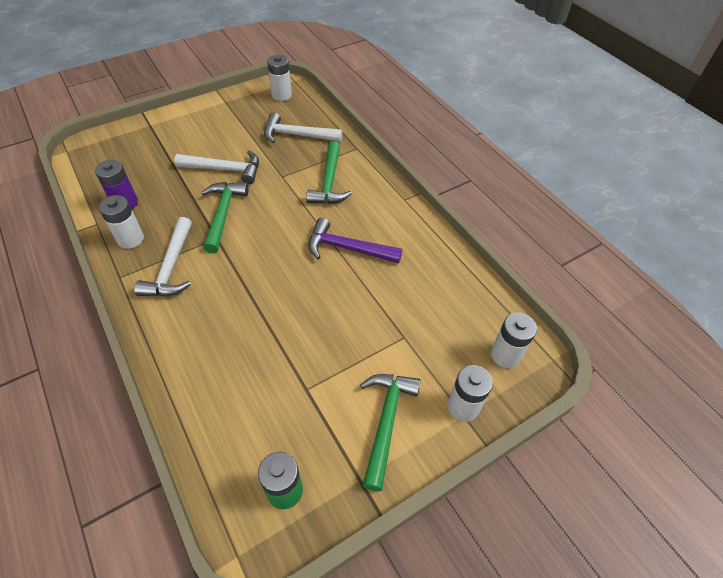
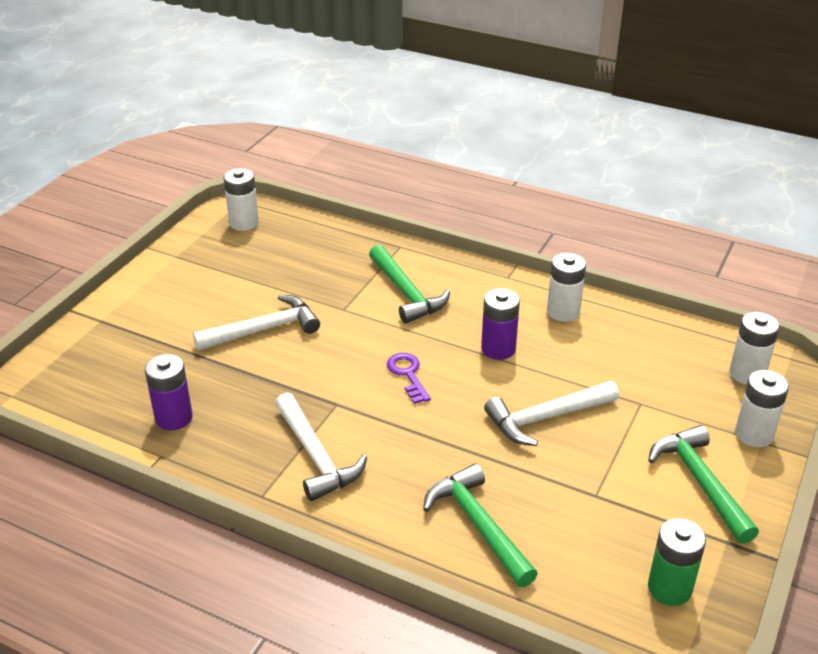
camera: 30 degrees left, 15 degrees down
white battery [99,195,144,249] -> white battery moved to [547,253,586,322]
green hammer [201,182,249,254] -> green hammer moved to [423,463,538,587]
white hammer [264,112,342,143] -> white hammer moved to [484,381,619,446]
purple hammer [308,218,402,263] -> purple battery [481,288,520,360]
none -> purple key [387,353,431,404]

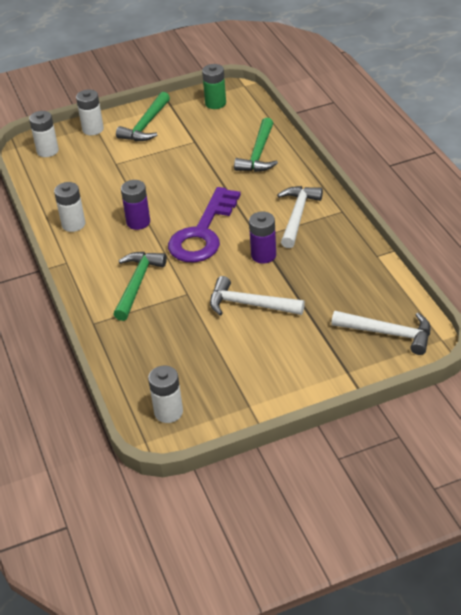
camera: 135 degrees left, 5 degrees up
purple battery [145,354,193,430] -> purple battery moved to [249,212,276,264]
purple key [387,353,431,404] -> purple key [168,187,241,263], size x2.23
white hammer [484,381,619,446] -> white hammer moved to [332,311,430,355]

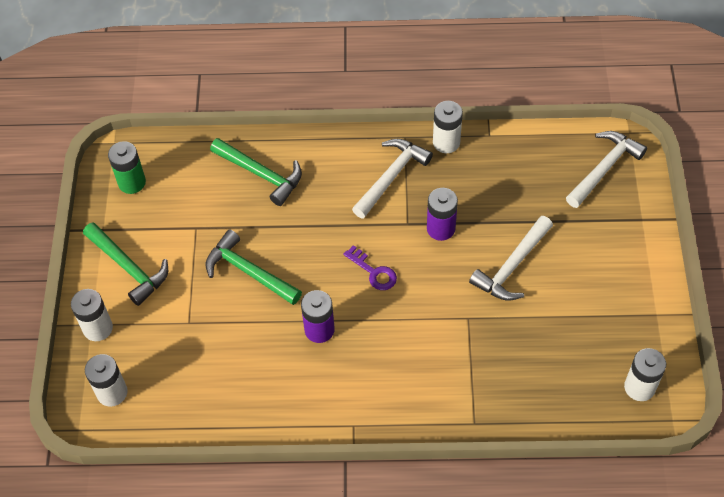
camera: 70 degrees left, 15 degrees up
white battery [54,182,86,232] -> white battery moved to [433,101,463,153]
green hammer [113,252,167,321] -> green hammer moved to [206,229,302,305]
purple key [168,187,241,263] -> purple key [343,245,397,290], size x0.45
white hammer [277,186,323,248] -> white hammer turned 90 degrees clockwise [352,139,433,219]

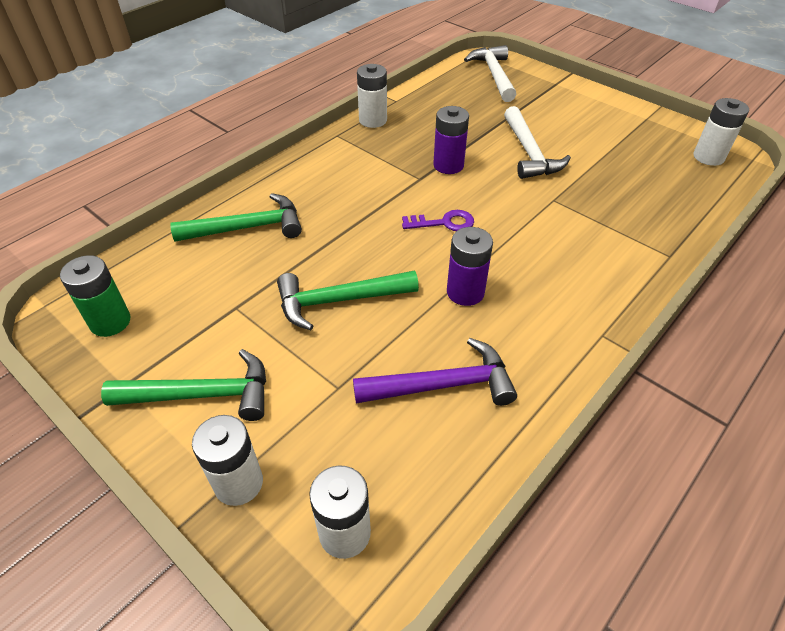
camera: 50 degrees left, 10 degrees down
white hammer [352,139,433,219] -> none
none -> purple hammer [353,338,517,406]

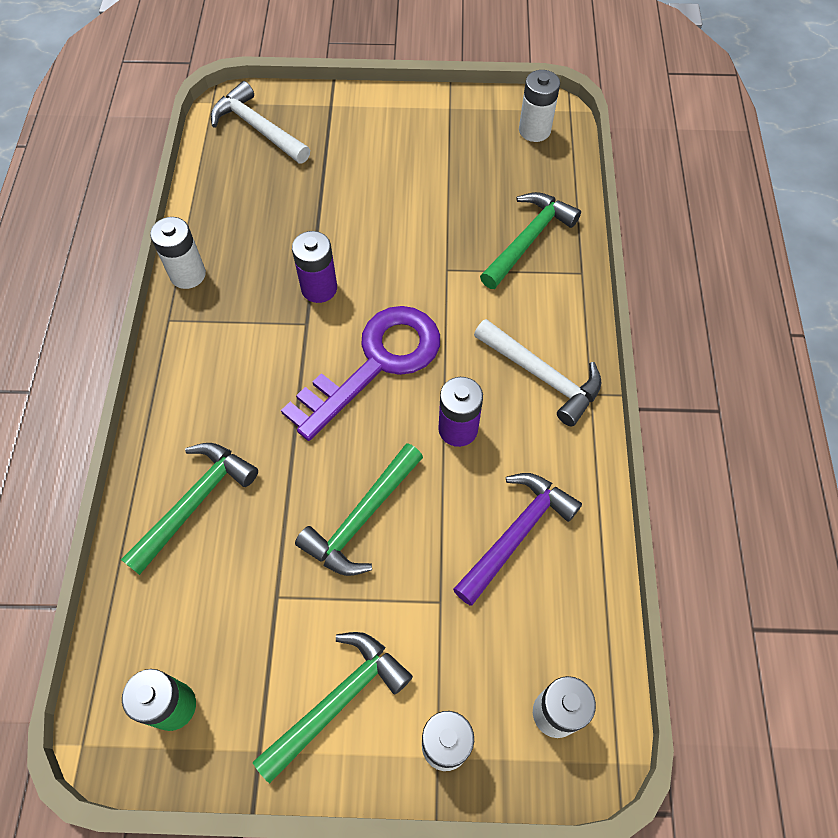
camera: 40 degrees left, 15 degrees up
purple key [402,210,474,231] -> purple key [281,306,440,441], size x2.23
white hammer [504,106,571,179] -> white hammer moved to [474,319,601,427]
none -> green hammer [480,192,581,289]

